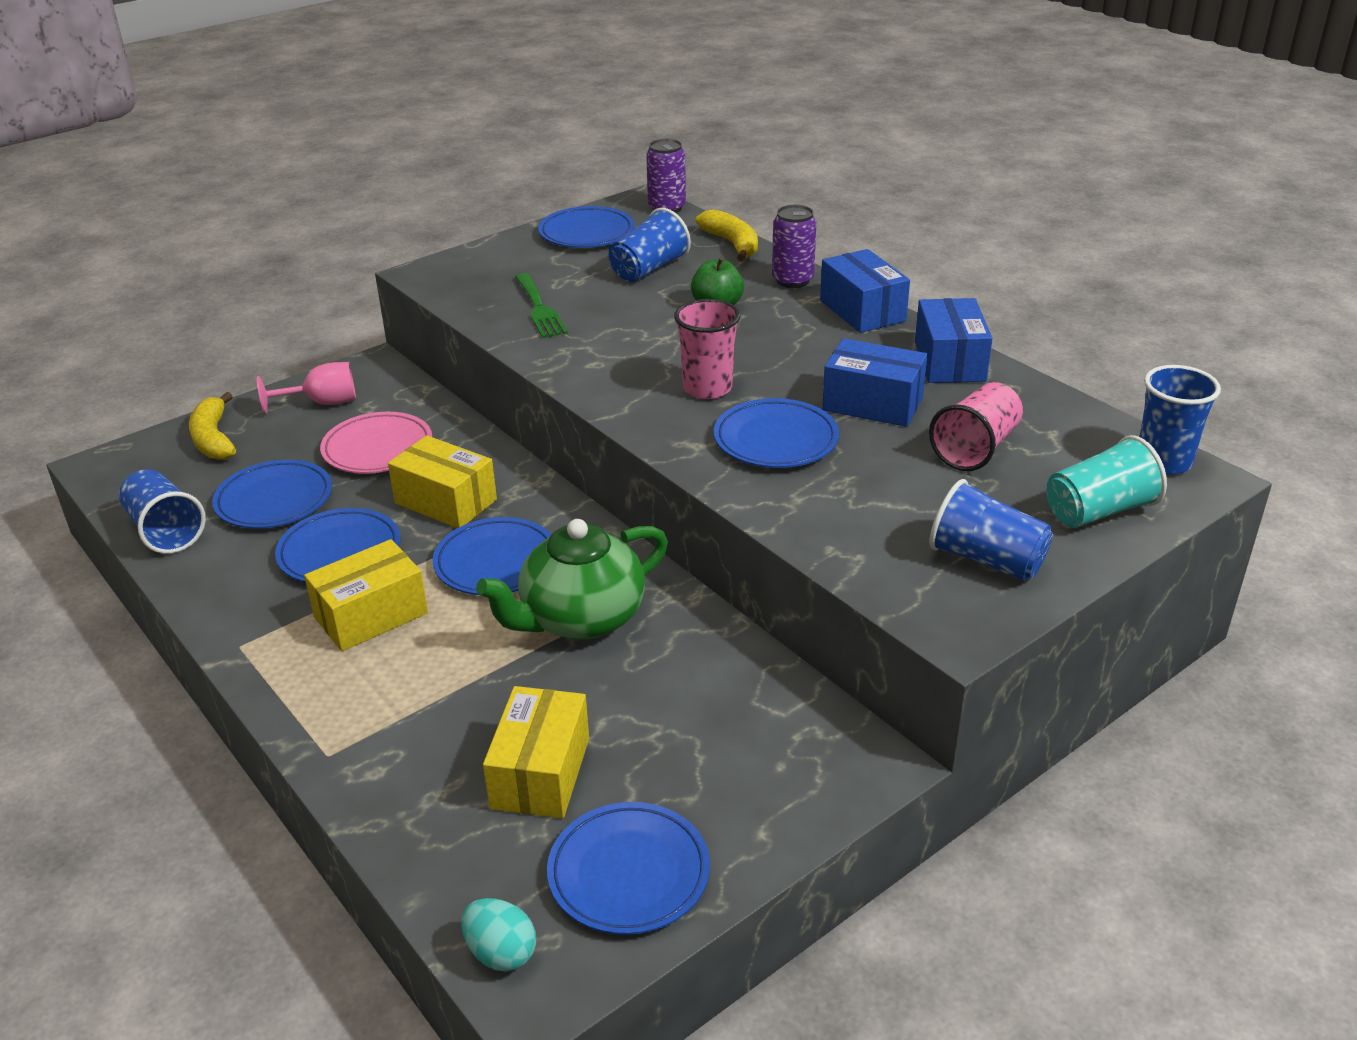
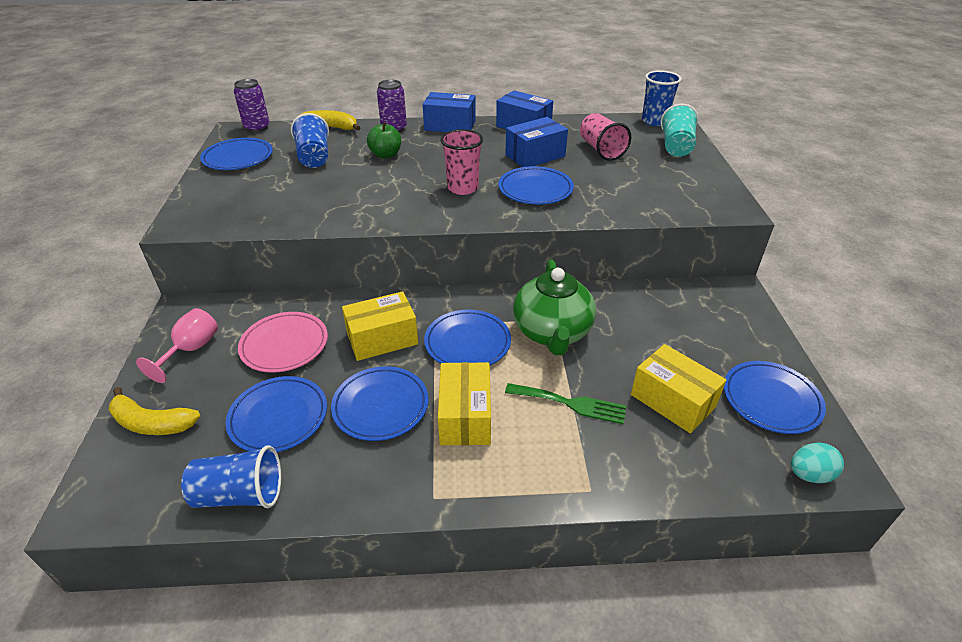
camera: 55 degrees left, 5 degrees up
green fork [515,273,568,338] -> green fork moved to [505,383,626,424]
blue cup [929,479,1053,581] -> none

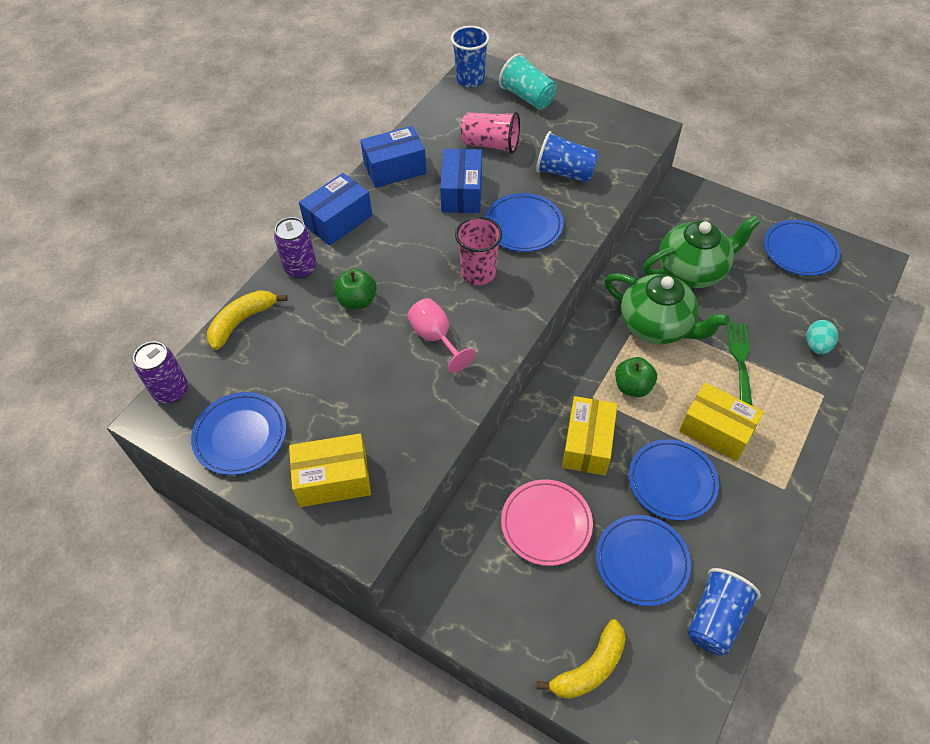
camera: 55 degrees left, 15 degrees up
pink goblet [136,308,218,383] -> pink goblet moved to [407,298,475,373]
blue cup [291,113,329,168] -> blue cup moved to [536,131,599,182]
blue plate [424,310,511,365] -> green apple [615,357,657,397]
green fork [505,383,626,424] -> green fork turned 45 degrees counterclockwise [727,322,752,405]
yellow box [631,344,726,433] -> yellow box moved to [289,434,371,507]
turquoise egg [791,442,844,483] -> turquoise egg moved to [806,320,838,354]
none -> green teapot [643,216,761,288]

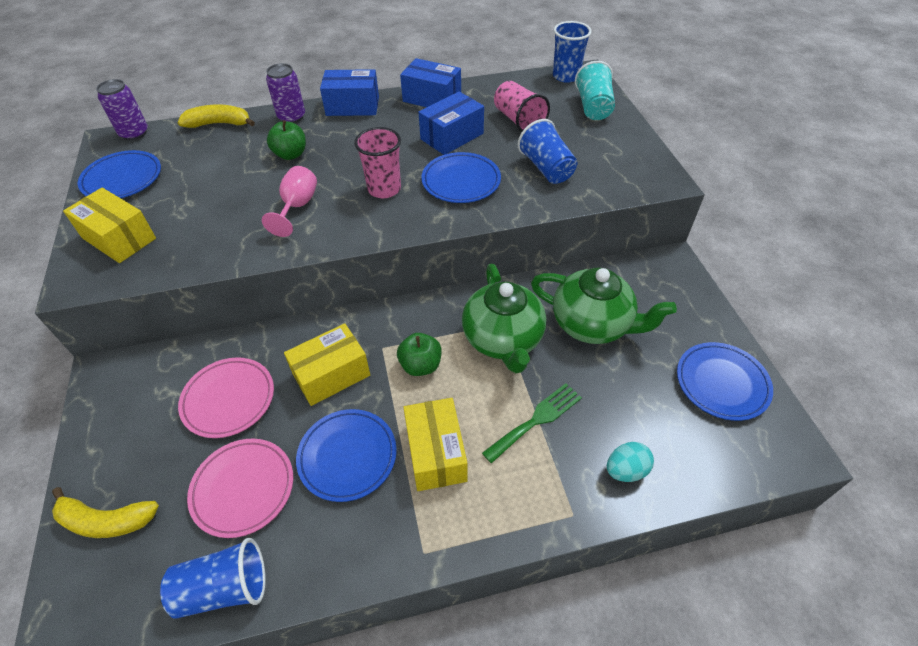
camera: 45 degrees right, 5 degrees down
blue plate [596,515,691,606] -> pink plate [187,439,293,538]

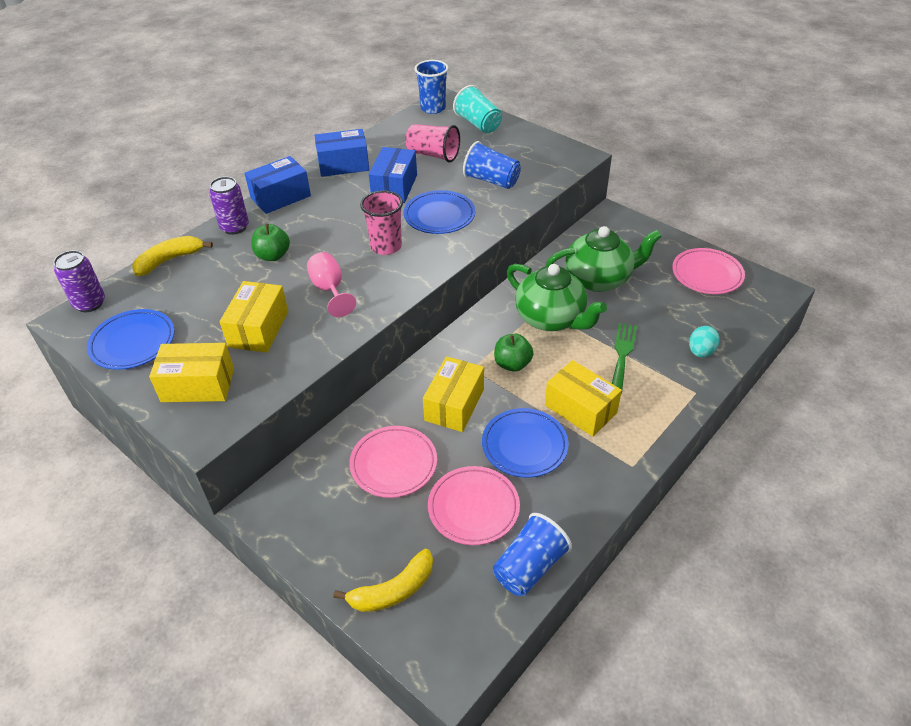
camera: 35 degrees left, 5 degrees down
blue plate [677,342,773,421] -> pink plate [672,248,745,294]
none -> yellow box [220,281,288,353]

